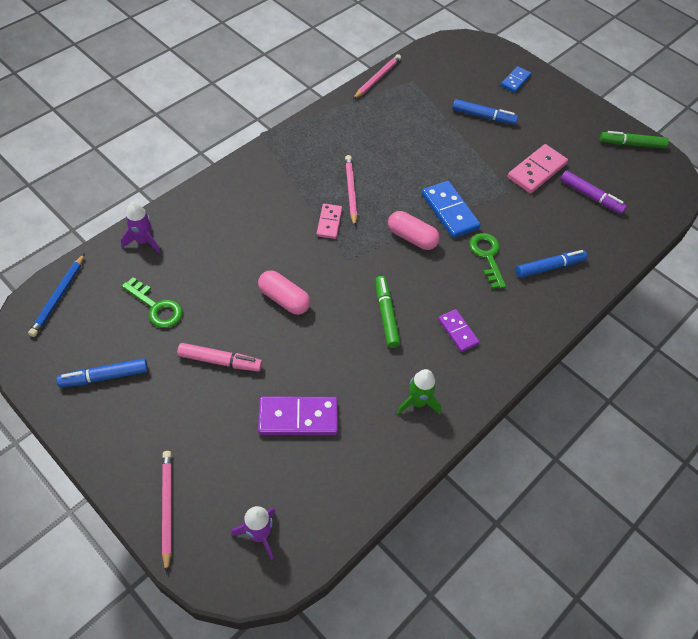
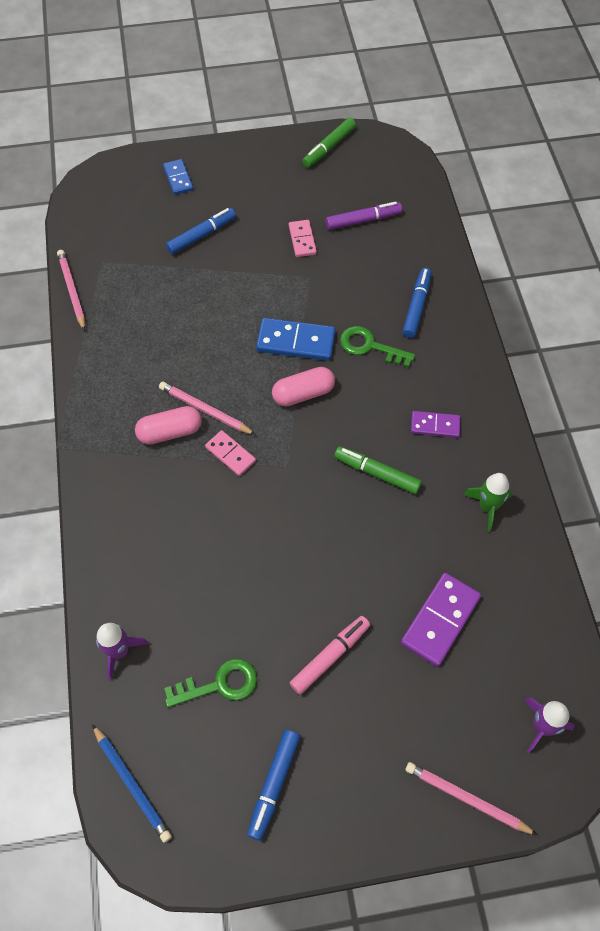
camera: 50 degrees left, 5 degrees up
pink capsule [258,270,310,315] -> pink capsule moved to [135,406,202,445]
pink domino [508,144,568,193] -> pink domino [289,220,317,257], size x0.61

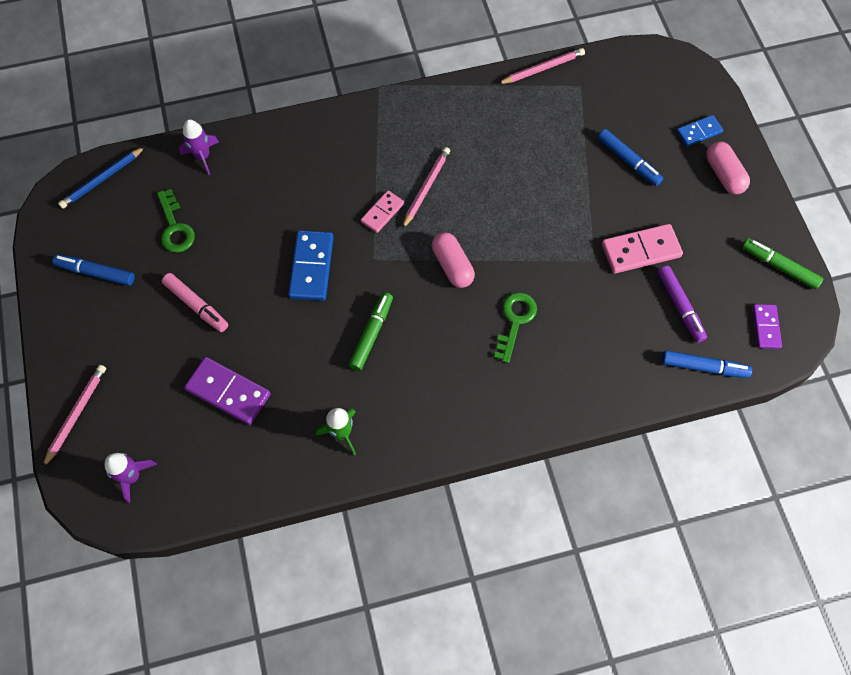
camera: 85 degrees right, 5 degrees up
pink capsule [135,406,202,445] -> pink capsule moved to [706,141,750,195]
blue domino [256,318,336,361] -> blue domino moved to [288,230,334,301]
pink domino [289,220,317,257] -> pink domino [602,224,683,274], size x1.63
blue marker [402,268,432,338] -> blue marker moved to [662,350,752,378]
purple domino [411,411,461,438] -> purple domino moved to [752,304,782,349]

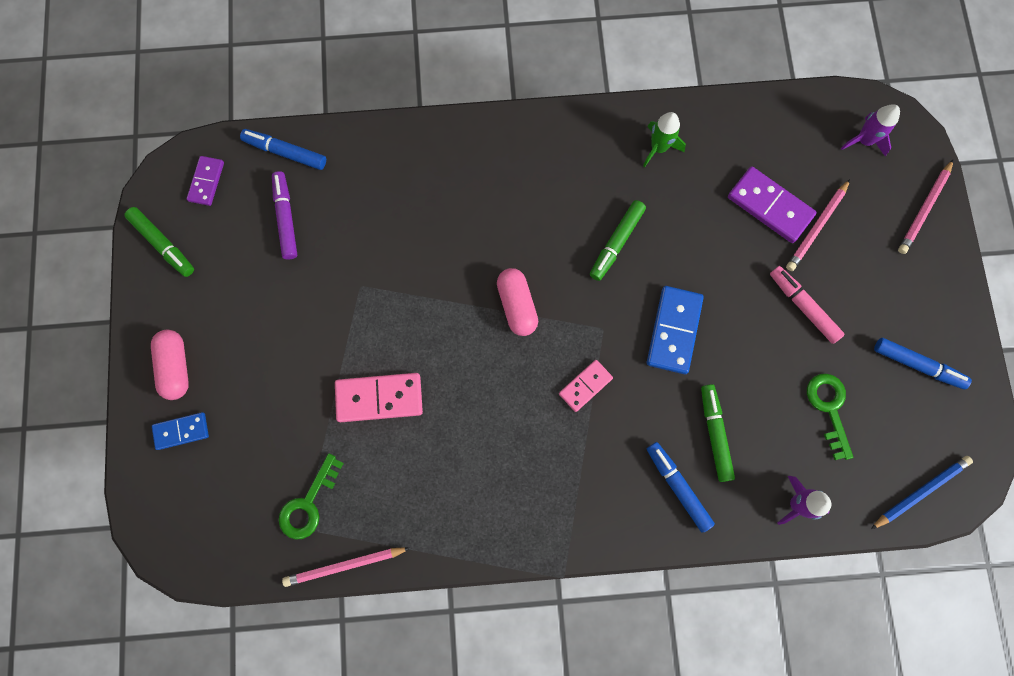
camera: 170 degrees left, 10 degrees up
pink pencil [402,147,450,229] -> pink pencil moved to [786,179,850,271]
green key [494,292,537,363] -> green key moved to [279,453,344,540]
blue marker [598,129,663,186] -> blue marker moved to [647,442,715,533]
pink domino [602,224,683,274] -> pink domino moved to [335,373,423,422]
none -> green marker [701,384,735,482]

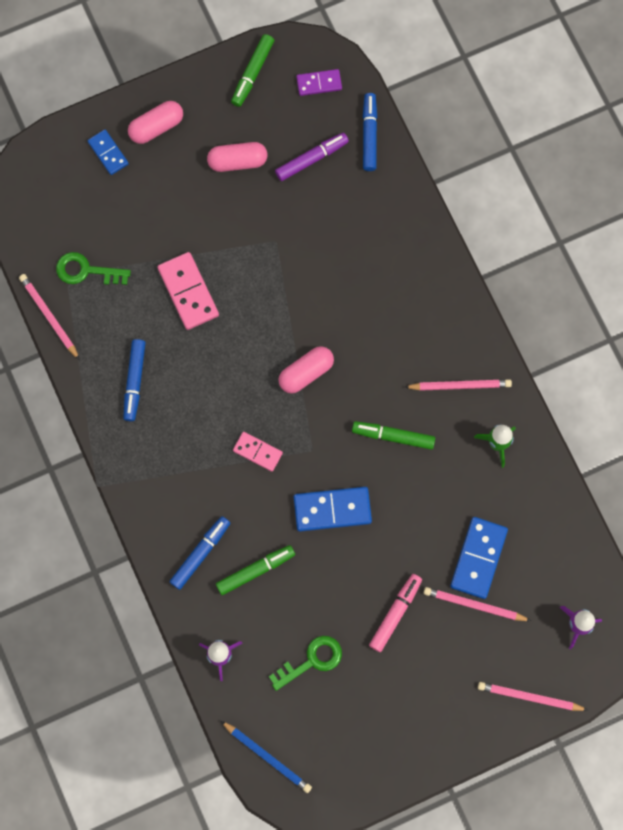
camera: 70 degrees right, 0 degrees up
purple domino [728,166,817,243] -> blue domino [450,517,508,599]
blue marker [874,338,972,389] -> blue marker moved to [123,339,145,422]
none -> pink capsule [207,142,267,172]
none -> pink pencil [405,379,512,391]

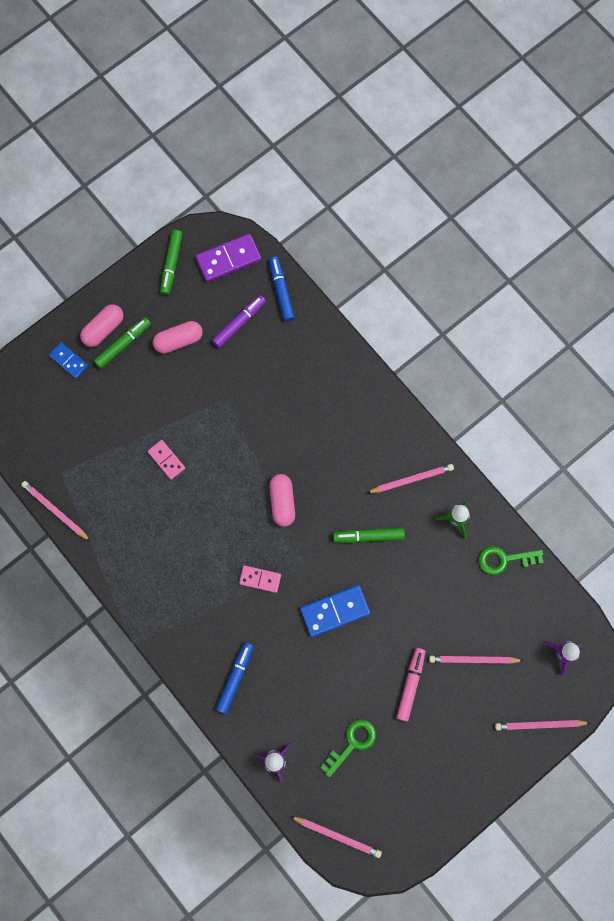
camera: 15 degrees left, 0 degrees up
green key [56,252,131,285] -> green key moved to [478,546,544,575]
blue marker [123,339,145,422] -> none
pink domino [157,252,219,330] -> pink domino [148,440,185,480], size x0.61
green marker [216,545,295,595] -> green marker moved to [94,317,151,369]
blue pencil [221,721,312,793] -> pink pencil [290,816,382,858]
pink capsule [278,346,334,394] -> pink capsule turned 45 degrees counterclockwise [269,474,295,527]
purple domino [296,69,342,96] -> purple domino [196,234,261,282], size x1.63
blue domino [450,517,508,599] -> none

